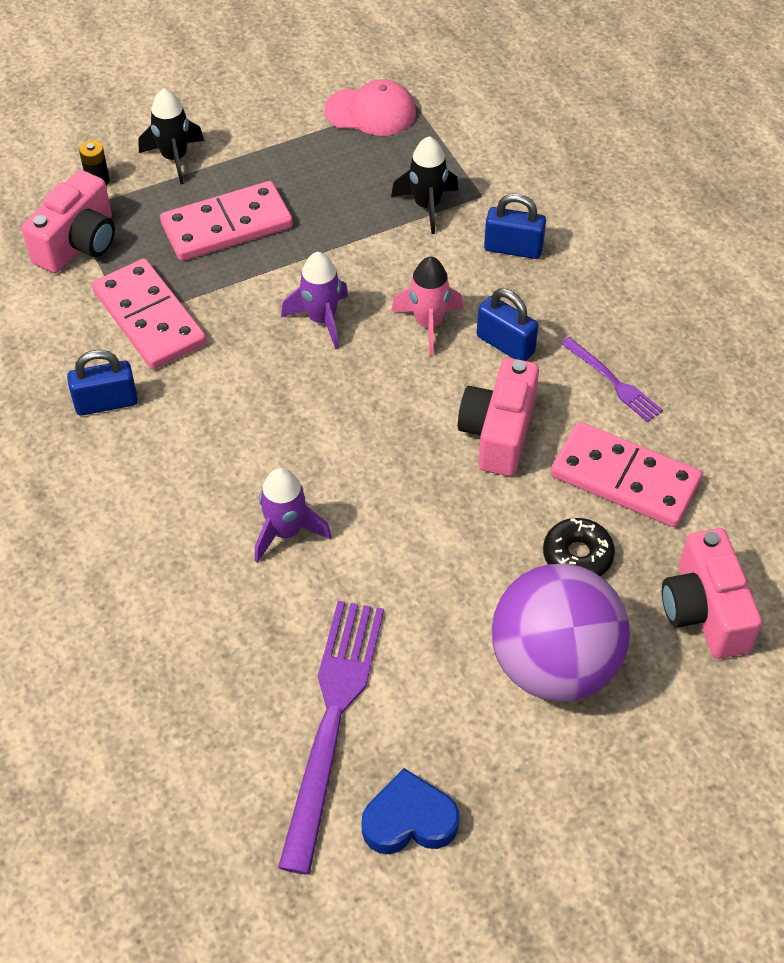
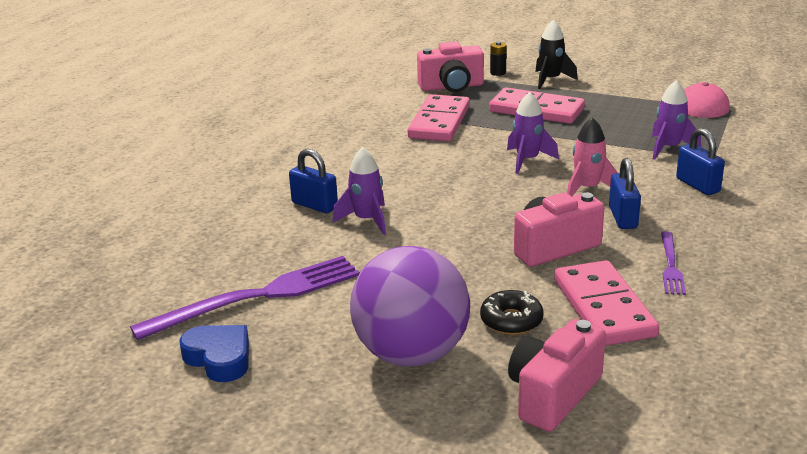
camera: 50 degrees right, 25 degrees down
blue padlock [67,350,138,416] -> blue padlock moved to [289,149,338,213]
black rocket [391,136,458,234] -> purple rocket [652,80,701,160]

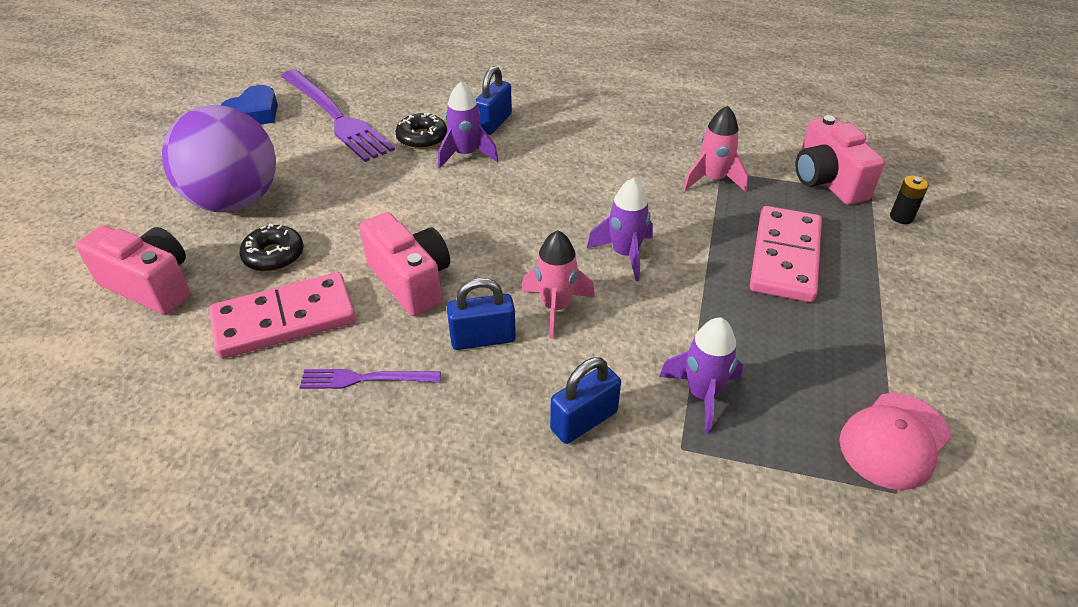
camera: 80 degrees right, 15 degrees up
pink domino [408,94,470,141] -> pink rocket [683,106,748,192]
black rocket [535,20,578,89] -> none
none -> black donut [395,113,447,149]

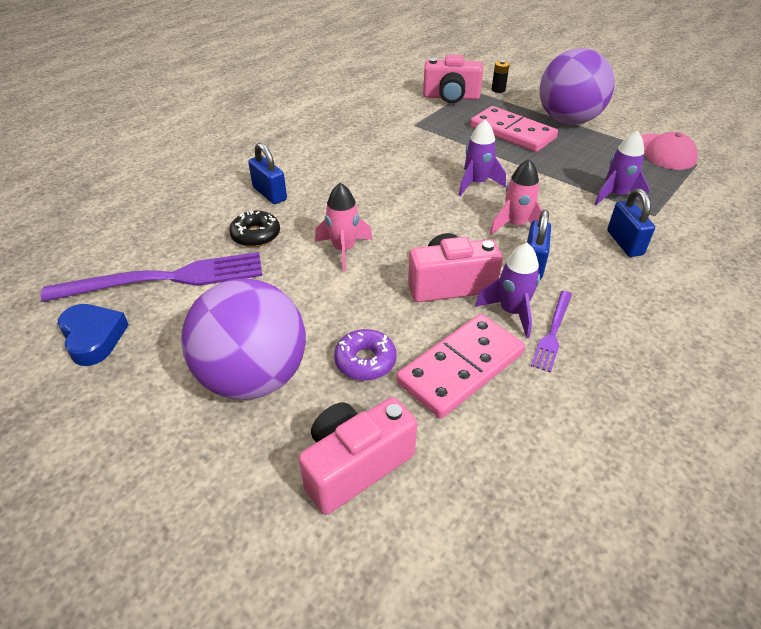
camera: 65 degrees left, 0 degrees up
pink domino [209,272,356,359] -> pink domino turned 45 degrees clockwise [397,314,525,419]
black donut [239,223,304,272] -> purple donut [334,329,396,381]
purple rocket [438,82,499,169] -> purple rocket moved to [475,243,540,338]
pink rocket [683,106,748,192] -> pink rocket moved to [315,183,373,272]
none -> purple ball [540,48,615,124]

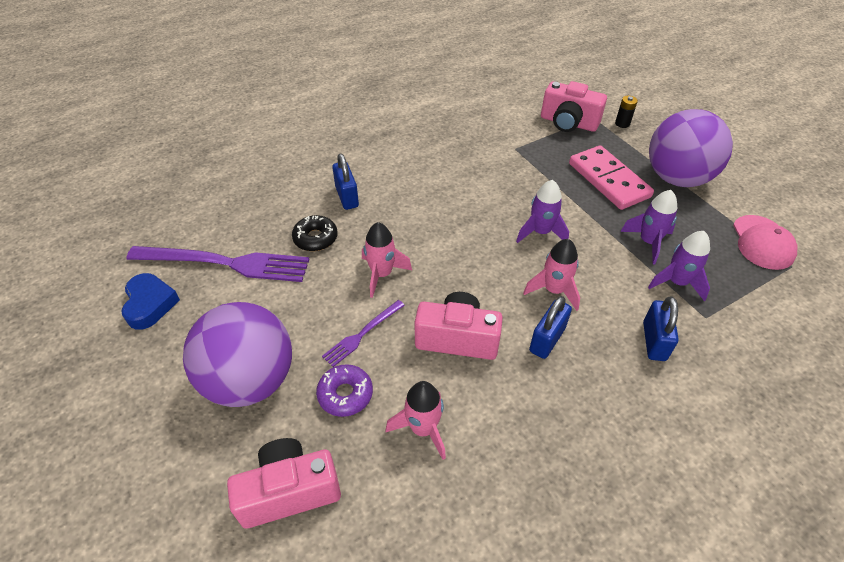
camera: 20 degrees right, 5 degrees up
pink domino [397,314,525,419] -> pink rocket [386,381,446,460]
purple rocket [475,243,540,338] -> purple rocket moved to [620,190,677,264]
purple fork [531,291,572,373] -> purple fork moved to [322,300,405,367]

